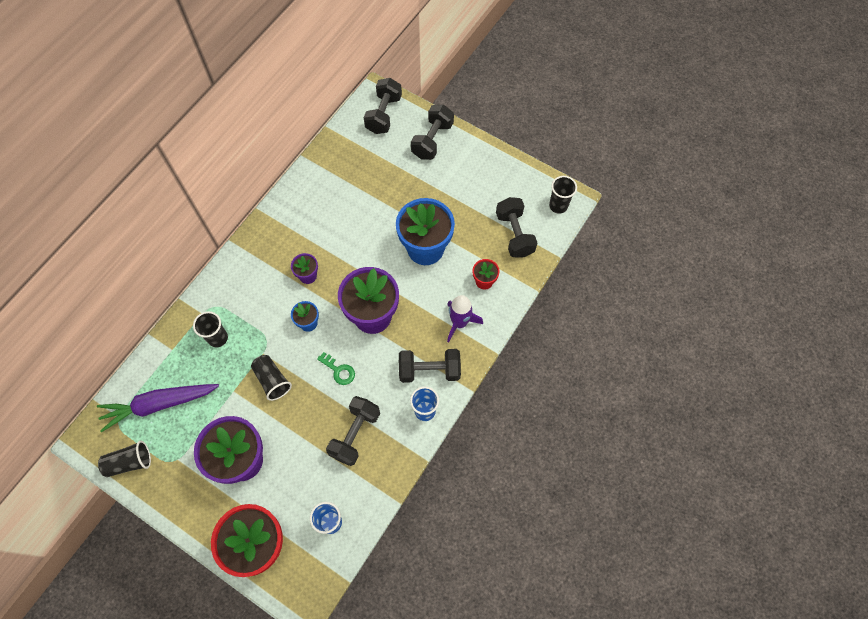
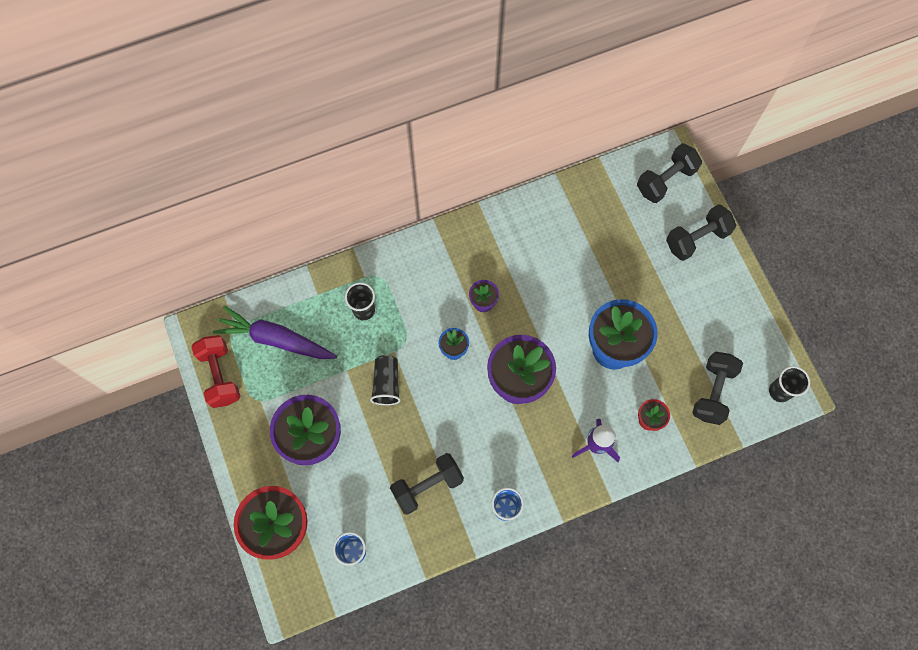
camera: 35 degrees right, 5 degrees up
black cup [98,441,151,477] -> red dumbbell [191,335,240,408]
green key [317,352,355,385] -> none
black dumbbell [399,349,461,383] -> none

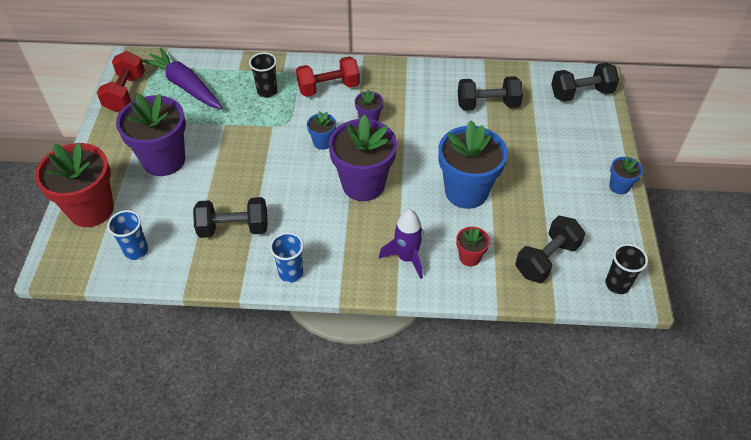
camera: 25 degrees right, 20 degrees down
black cup [370,355,401,405] -> none
black dumbbell [666,204,736,261] -> black dumbbell moved to [458,76,523,111]
none -> red dumbbell [296,56,360,97]
none -> blue flower pot [609,156,643,194]

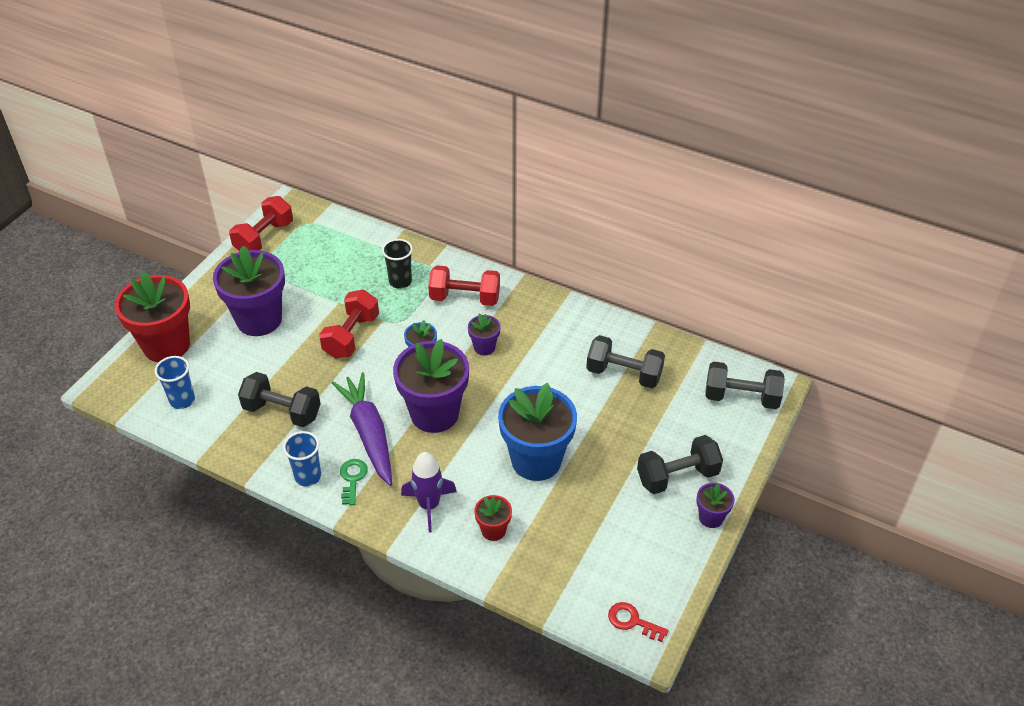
camera: 25 degrees right, 5 degrees down
purple carrot [142,47,223,109] -> purple carrot moved to [332,372,392,486]
black dumbbell [515,216,585,283] -> black dumbbell moved to [637,435,723,494]
black cup [605,244,648,294] -> red key [608,602,668,642]
blue flower pot [609,156,643,194] -> purple flower pot [697,483,735,528]
none -> red dumbbell [319,290,379,359]
none -> green key [340,459,368,505]

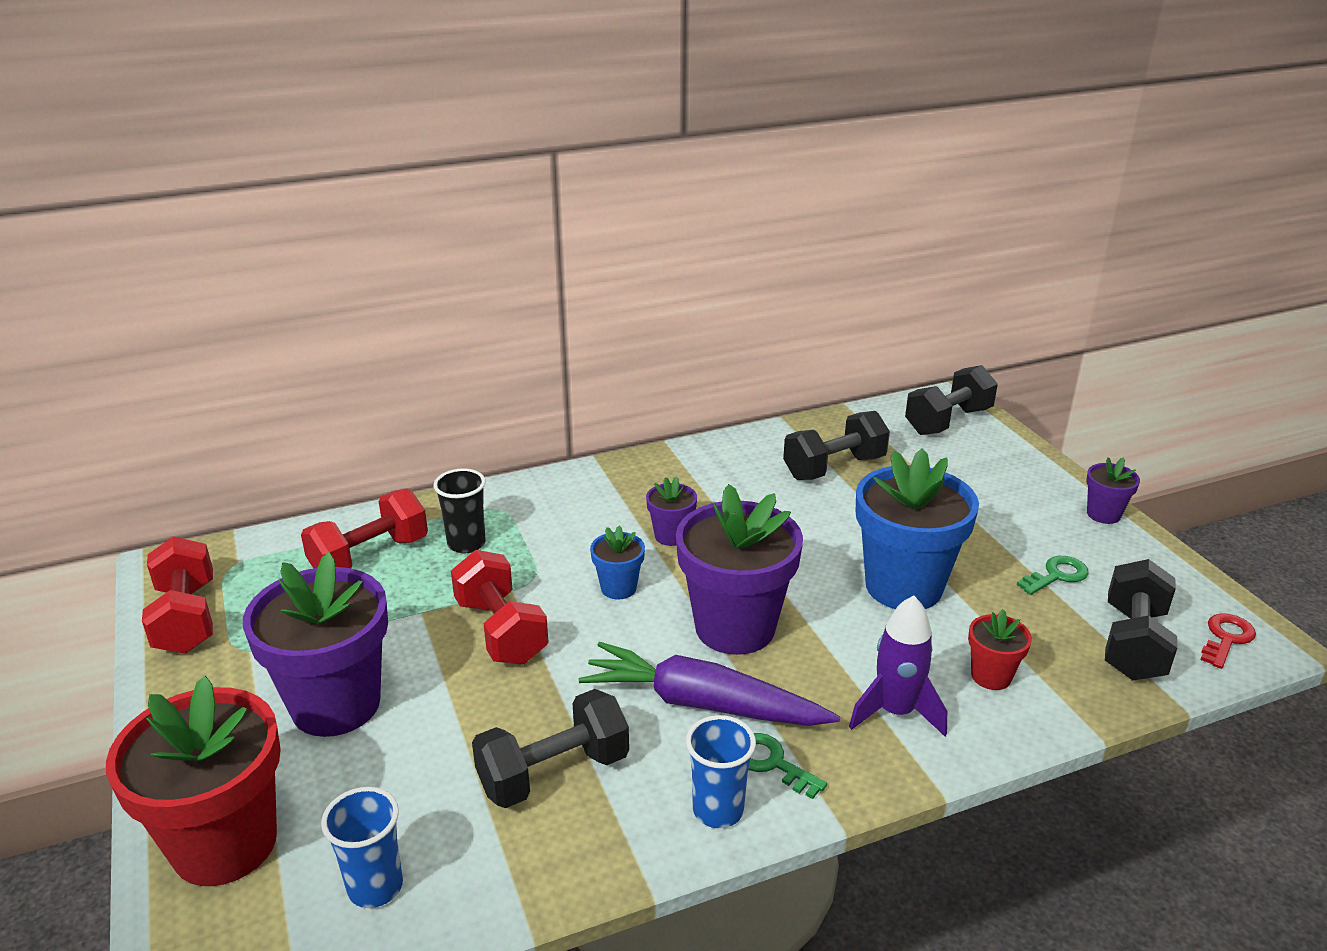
camera: 50 degrees left, 15 degrees down
red dumbbell [428,265,500,306] -> red dumbbell moved to [301,488,428,569]
red key [608,602,668,642] -> red key turned 150 degrees clockwise [1200,613,1256,669]
black dumbbell [637,435,723,494] -> black dumbbell moved to [1105,559,1177,681]
none -> green key [1017,556,1089,595]

